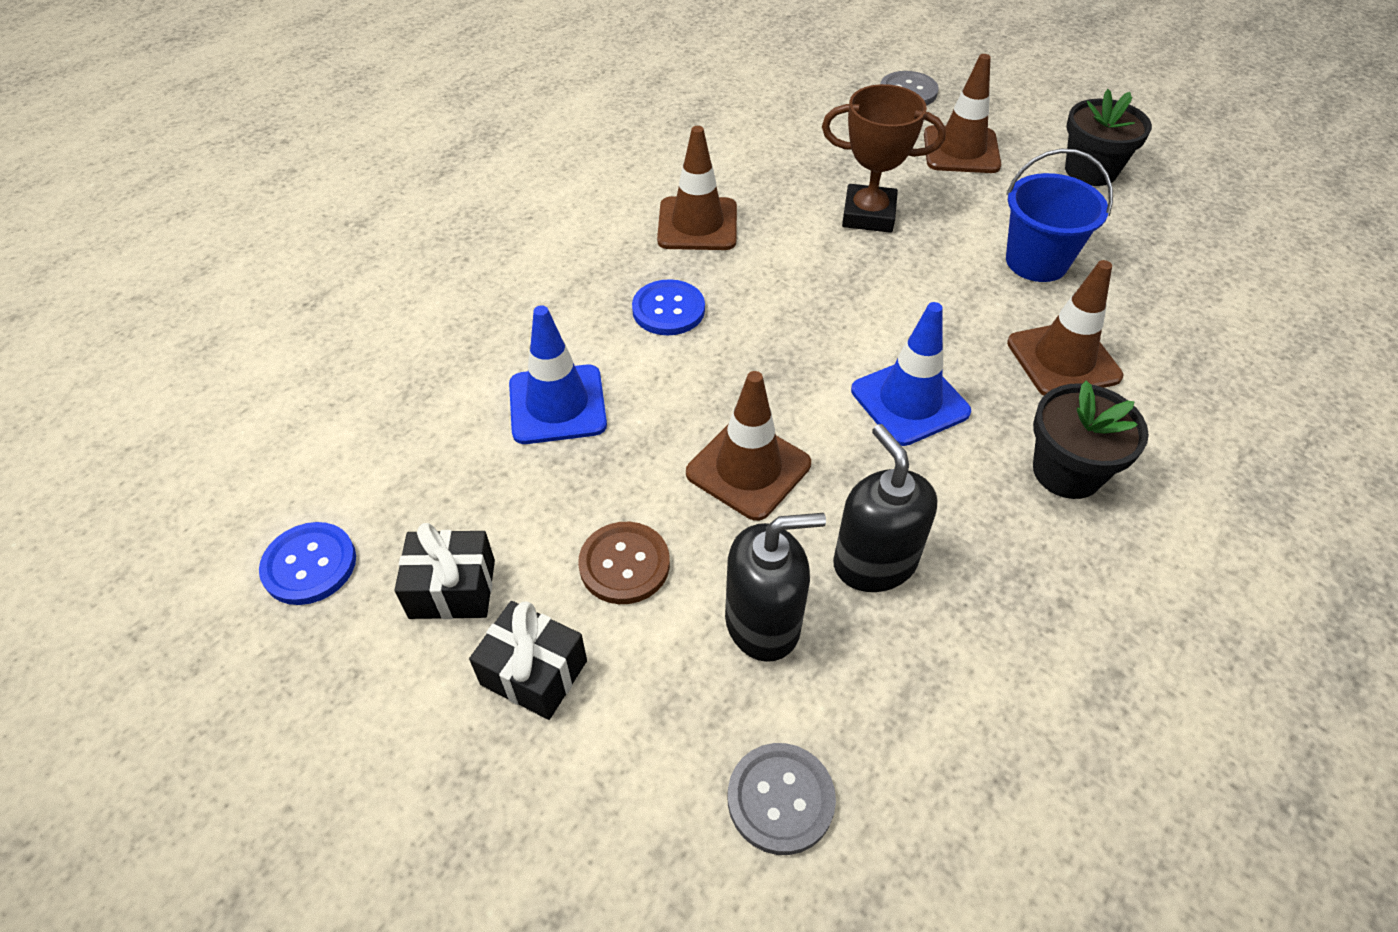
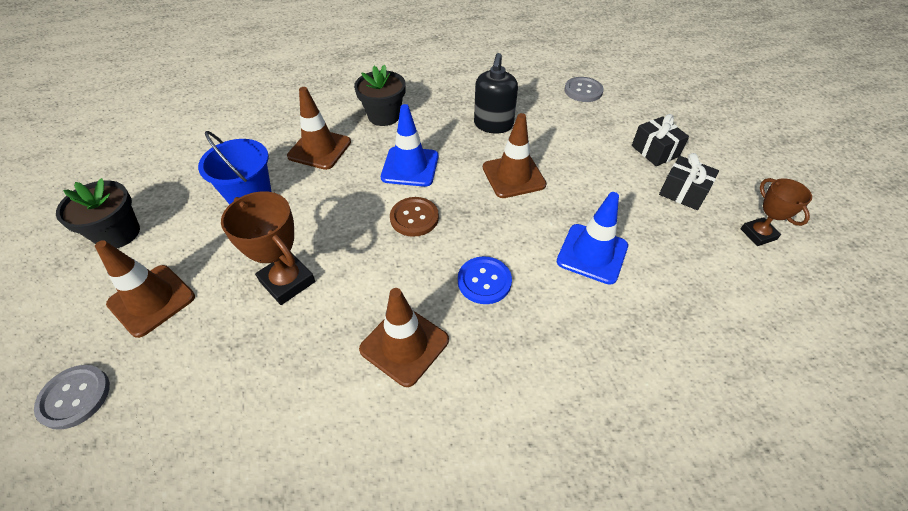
camera: 145 degrees left, 0 degrees up
blue button [259,522,356,605] -> brown trophy [741,178,812,246]
brown button [578,522,670,604] -> brown button moved to [390,197,439,237]
black soap dispenser [725,513,826,662] -> none

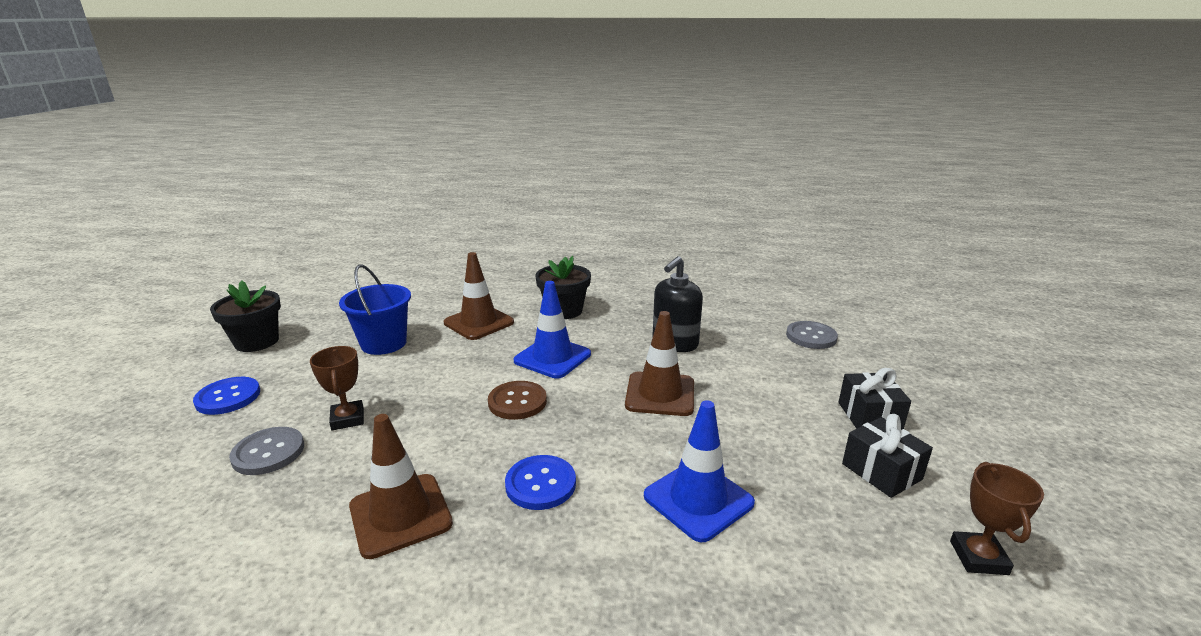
camera: 25 degrees right, 25 degrees down
grey button [34,365,110,430] -> grey button moved to [229,427,304,475]
brown traffic cone [95,240,195,338] -> blue button [193,377,260,415]
brown trophy [221,191,315,305] -> brown trophy [310,346,364,430], size x0.66

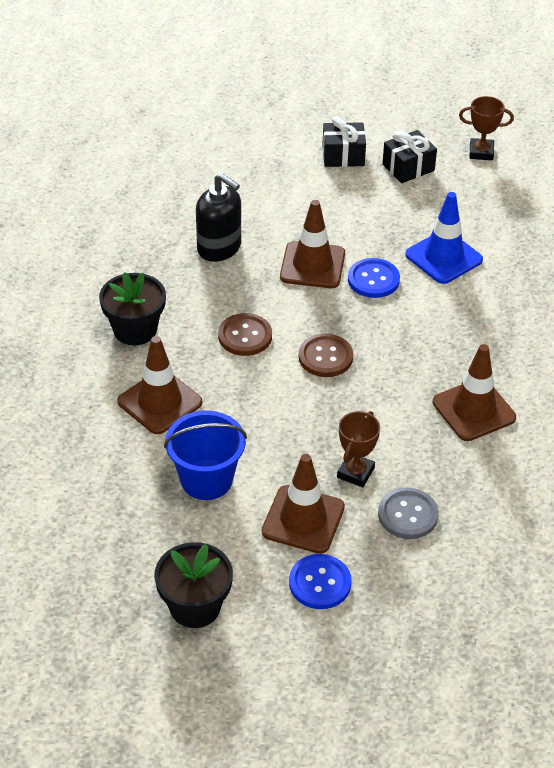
camera: 90 degrees left, 20 degrees up
brown trophy [310,346,364,430] -> brown trophy turned 45 degrees counterclockwise [337,411,380,487]
blue button [505,455,576,510] -> blue button moved to [348,258,400,298]
blue traffic cone [514,281,591,379] -> brown button [218,313,272,356]
grey button [786,321,838,349] -> none
none -> brown traffic cone [262,454,345,554]

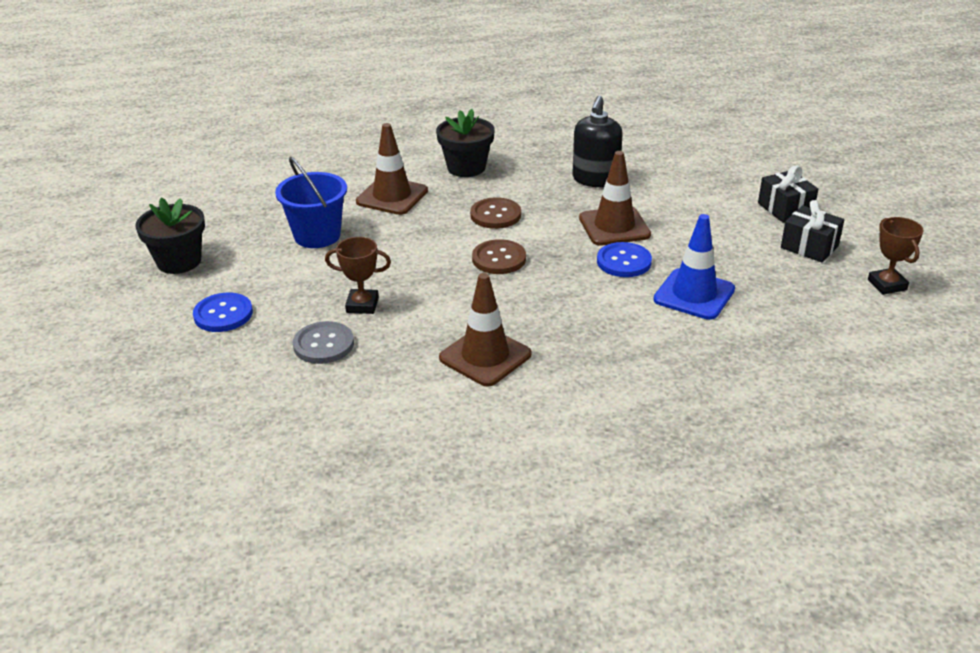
camera: 70 degrees right, 10 degrees down
brown traffic cone [262,454,345,554] -> none

